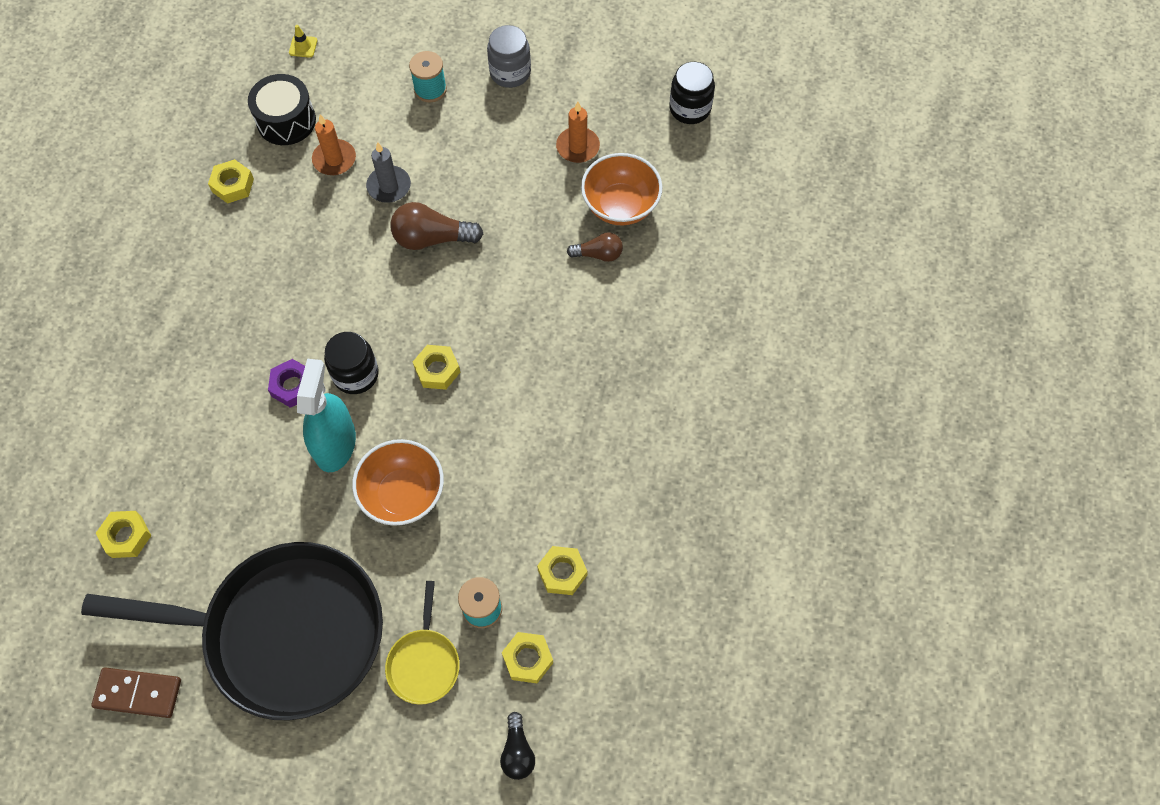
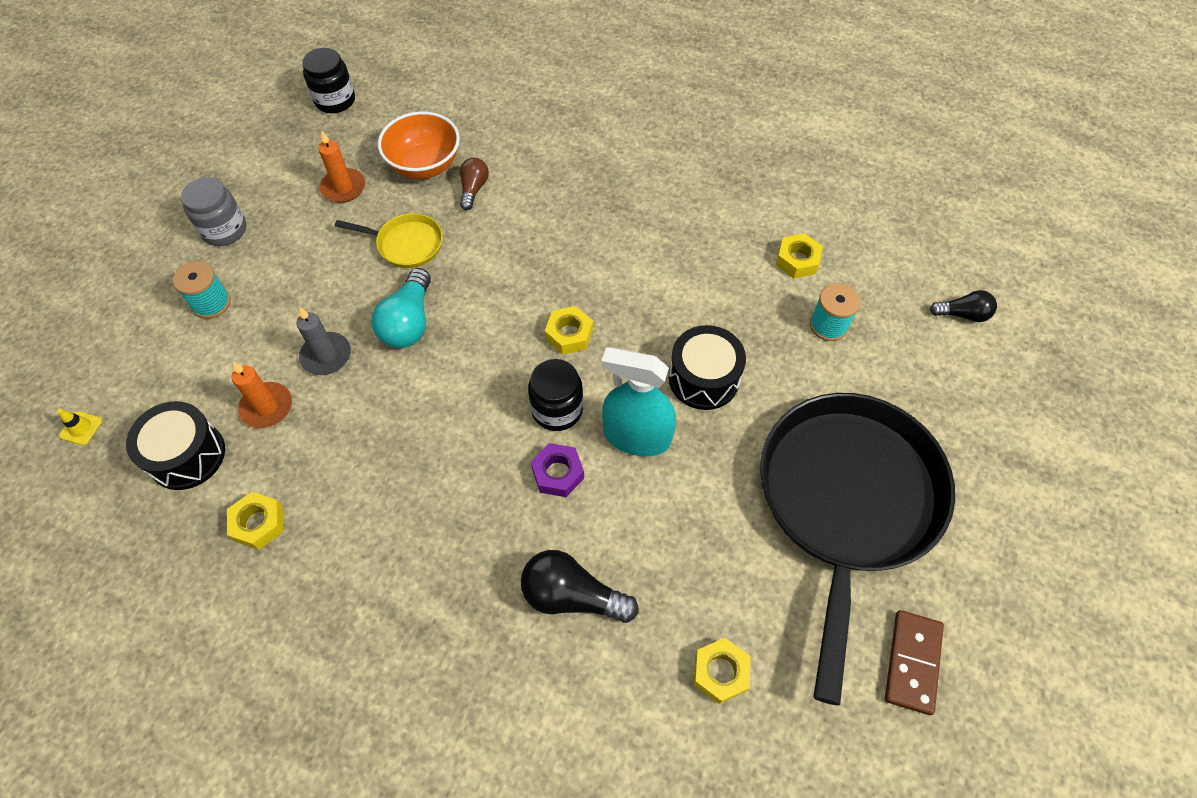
camera: 80 degrees left, 5 degrees down
orange bowl [352,439,444,526] -> black drum [669,325,746,410]
yellow pan [385,581,460,705] -> yellow pan moved to [335,213,443,268]
brown light bulb [390,202,483,250] -> turquoise light bulb [372,268,431,348]
yellow nut [502,632,553,683] -> none
none -> black light bulb [521,550,639,623]

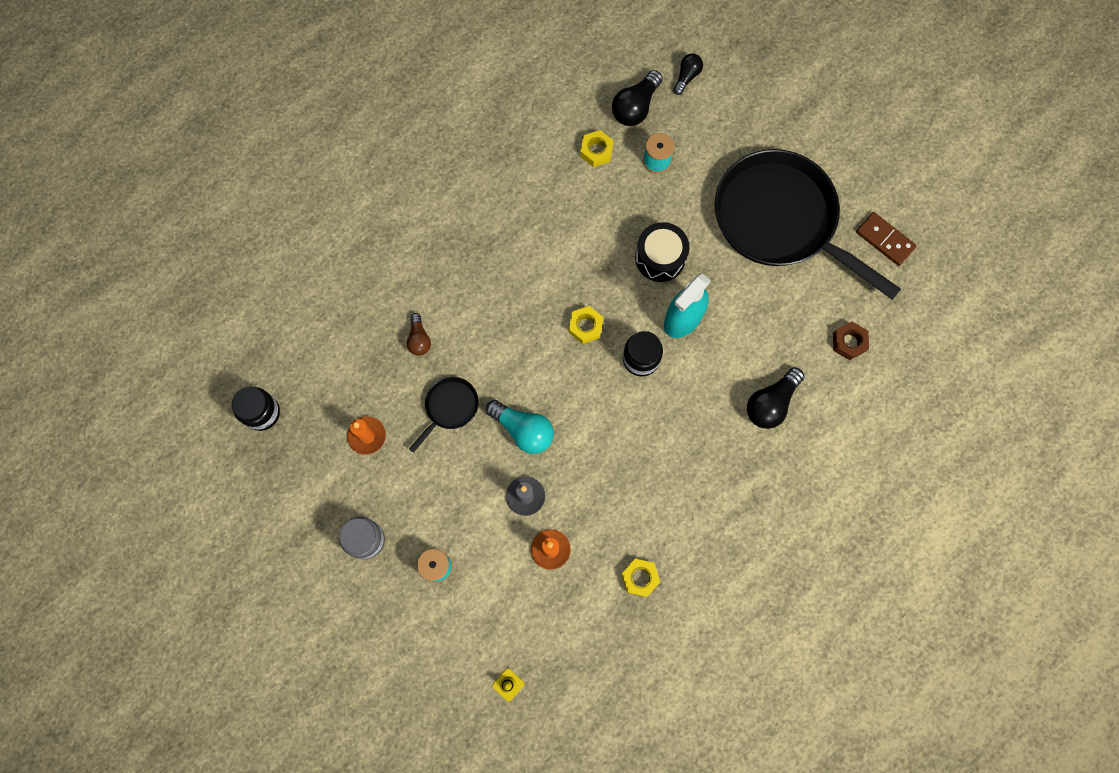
camera: 65 degrees left, 15 degrees up
black drum [126,401,225,490] -> none
yellow pan [335,213,443,268] -> black pan [409,377,479,453]
orange bowl [378,111,460,179] -> none
brown light bulb [460,158,489,210] -> brown light bulb turned 135 degrees counterclockwise [407,313,431,356]
purple nut [531,443,584,497] -> none
yellow nut [694,638,751,704] -> brown nut [833,322,869,360]
none -> black light bulb [612,70,663,126]

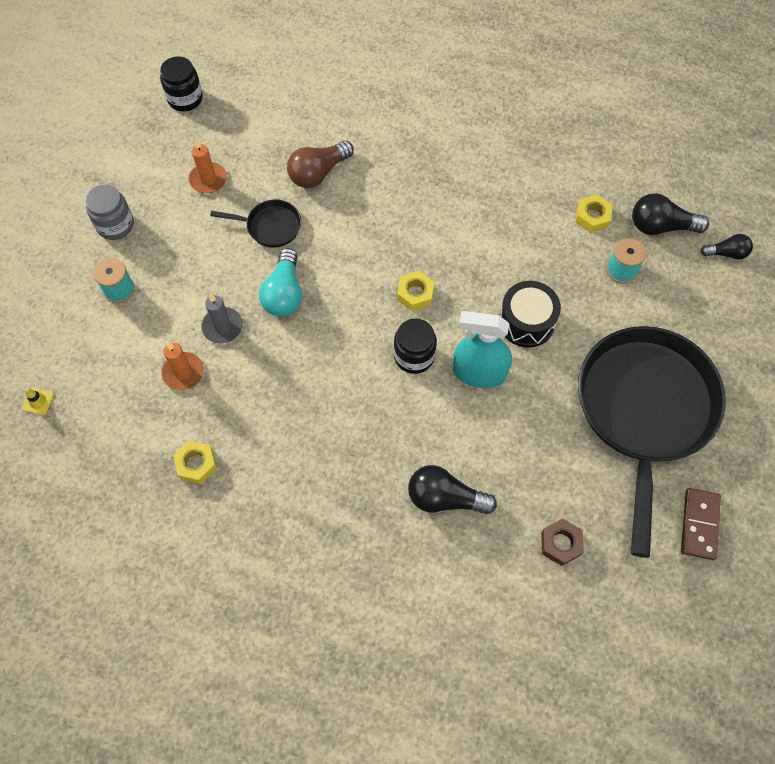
camera: 60 degrees right, 10 degrees down
brown light bulb [407,313,431,356] -> brown light bulb [287,140,354,188], size x1.63

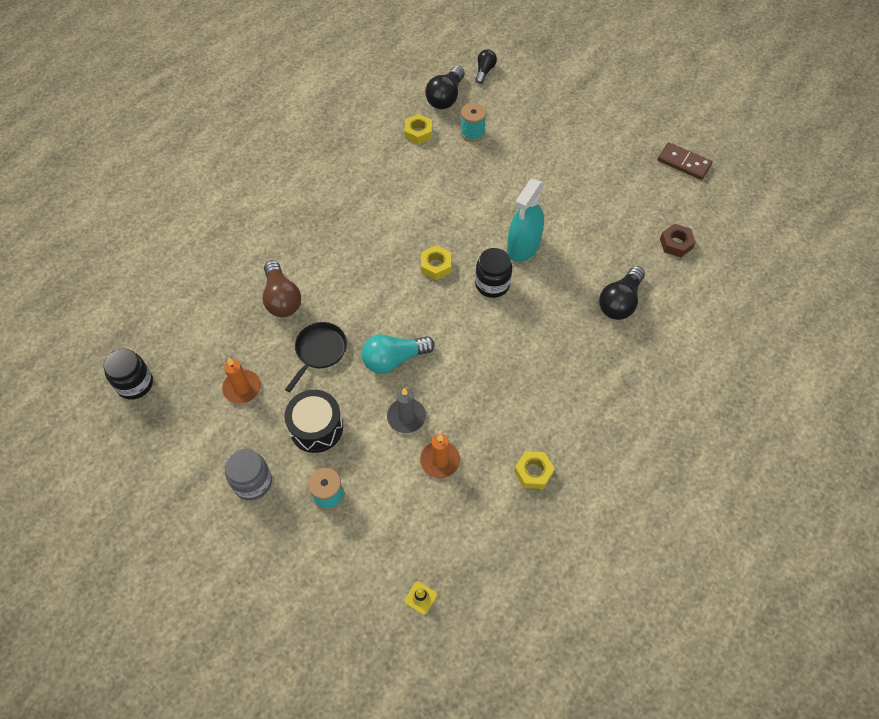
camera: 70 degrees left, 5 degrees down
turquoise light bulb [259,248,302,317] -> turquoise light bulb turned 135 degrees clockwise [362,334,435,374]
black drum [500,281,561,348] -> black drum moved to [284,390,343,453]
black pan [578,326,726,558] -> none

